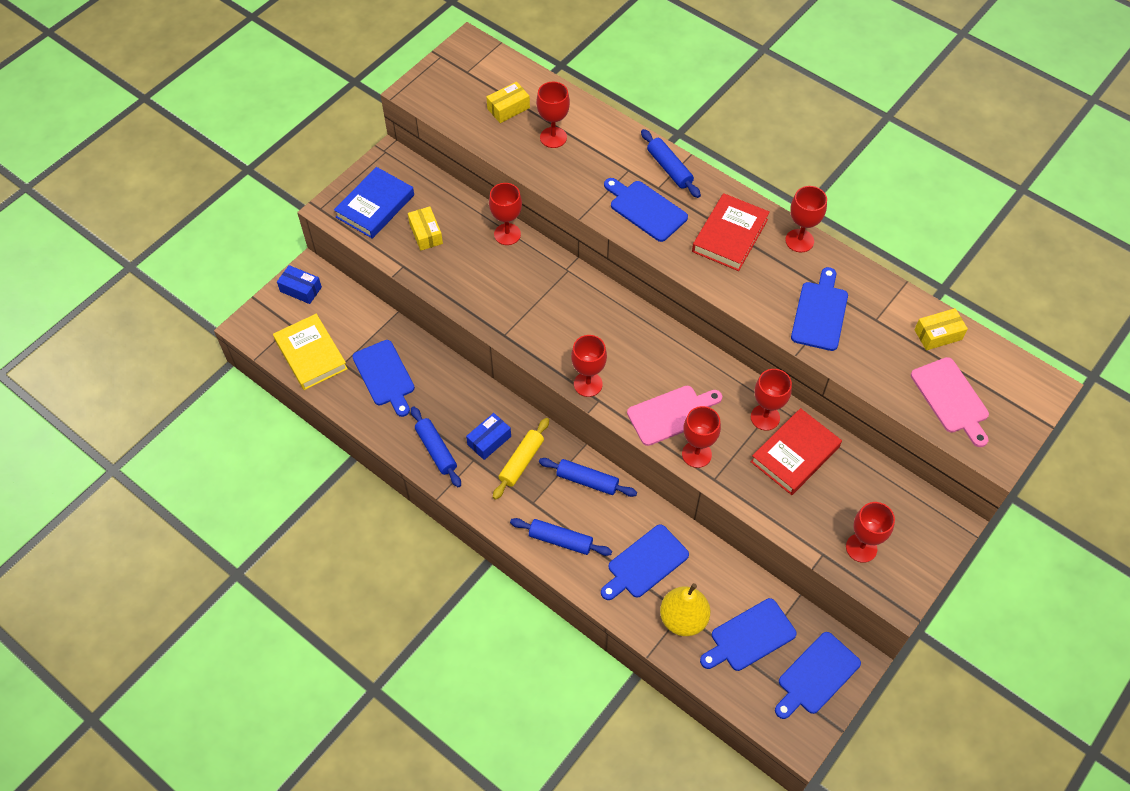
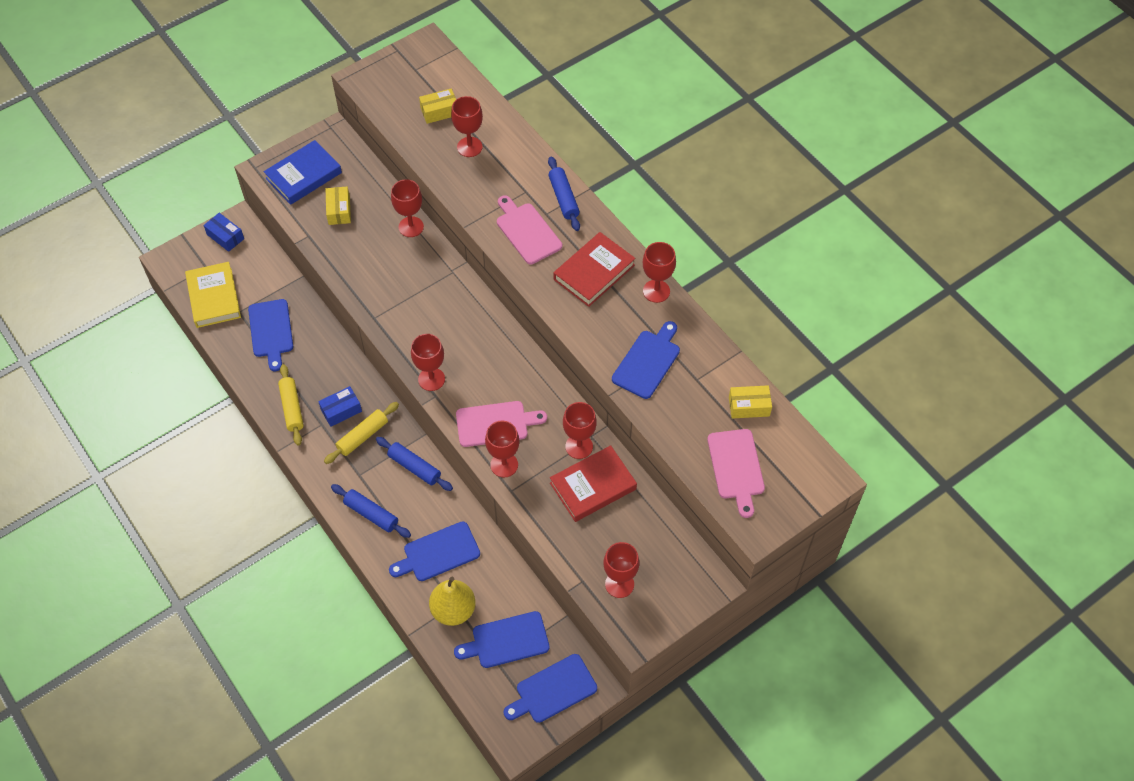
camera: 15 degrees right, 0 degrees up
blue rolling pin [411,406,461,487] -> yellow rolling pin [278,364,304,445]
blue cutting board [604,178,688,242] -> pink cutting board [497,195,562,264]

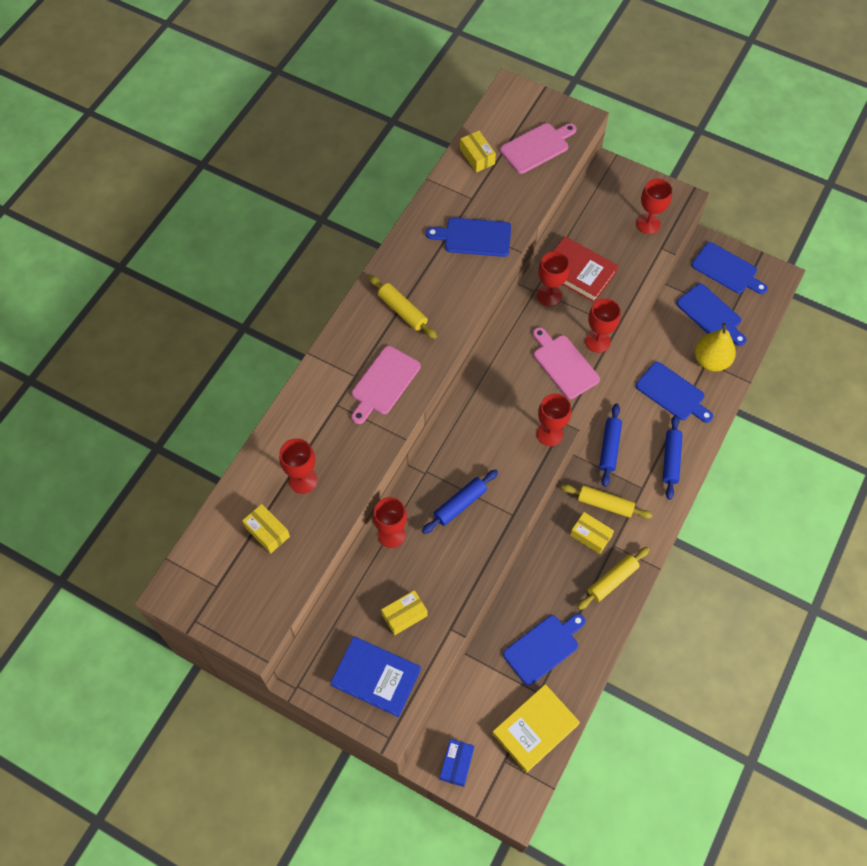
camera: 115 degrees left, 5 degrees up
blue box [318,386,362,427] -> yellow box [570,512,614,554]
blue rolling pin [548,157,580,231] -> blue rolling pin moved to [422,470,498,534]
red book [553,232,635,307] -> yellow rolling pin [369,275,437,339]
red goblet [643,242,676,303] -> none

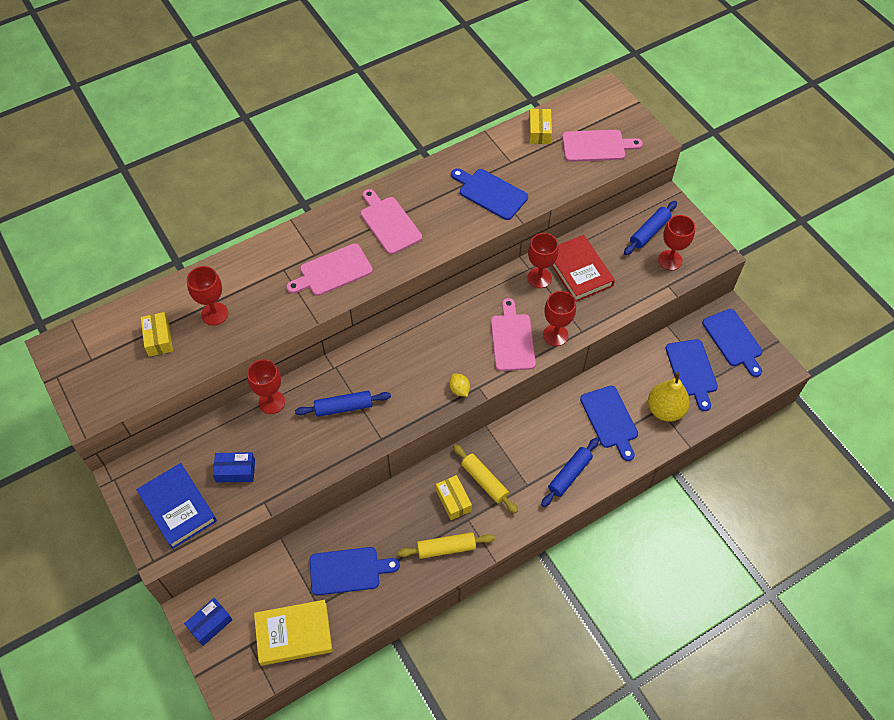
camera: 30 degrees right, 5 degrees down
yellow rolling pin [369,275,437,339] -> pink cutting board [360,189,422,254]
yellow box [381,590,428,635] -> blue box [213,452,255,483]
red goblet [537,393,571,446] -> yellow lemon [449,374,470,397]
blue rolling pin [599,404,622,487] -> blue rolling pin moved to [624,201,677,255]

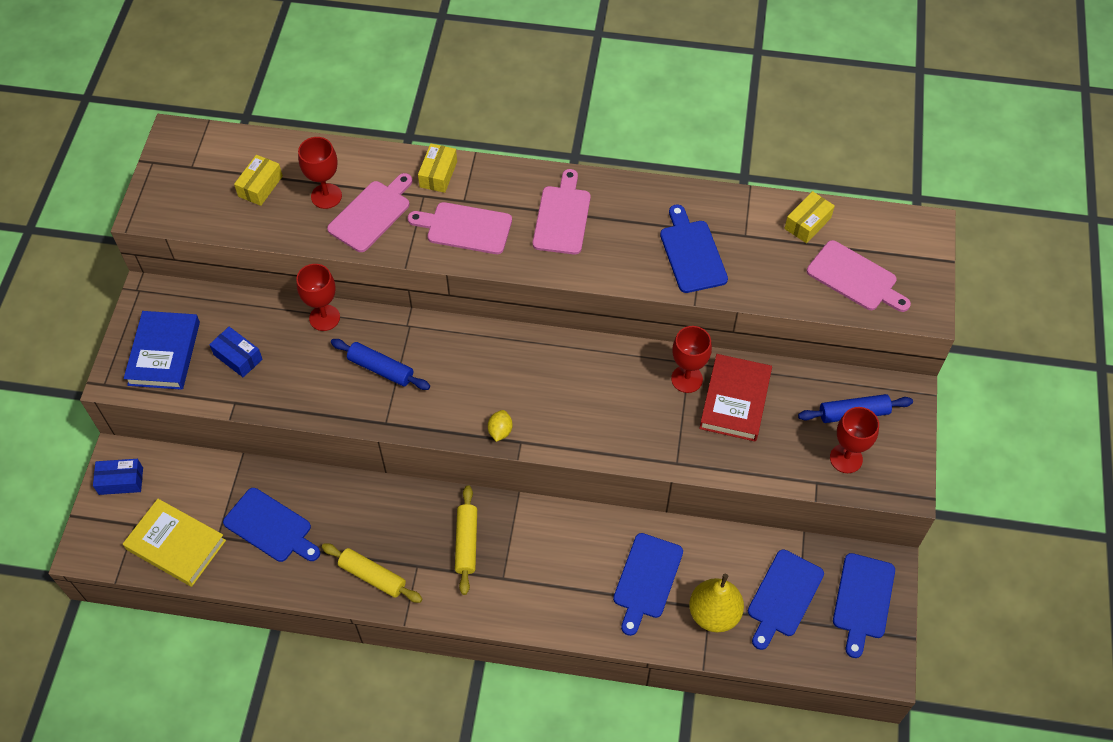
camera: 40 degrees right, 0 degrees up
yellow box [436,475,472,520] -> yellow box moved to [418,143,457,193]
pink cutting board [491,298,536,371] -> pink cutting board moved to [327,173,412,252]
blue rolling pin [541,437,599,507] -> none
red goblet [543,291,576,346] -> none

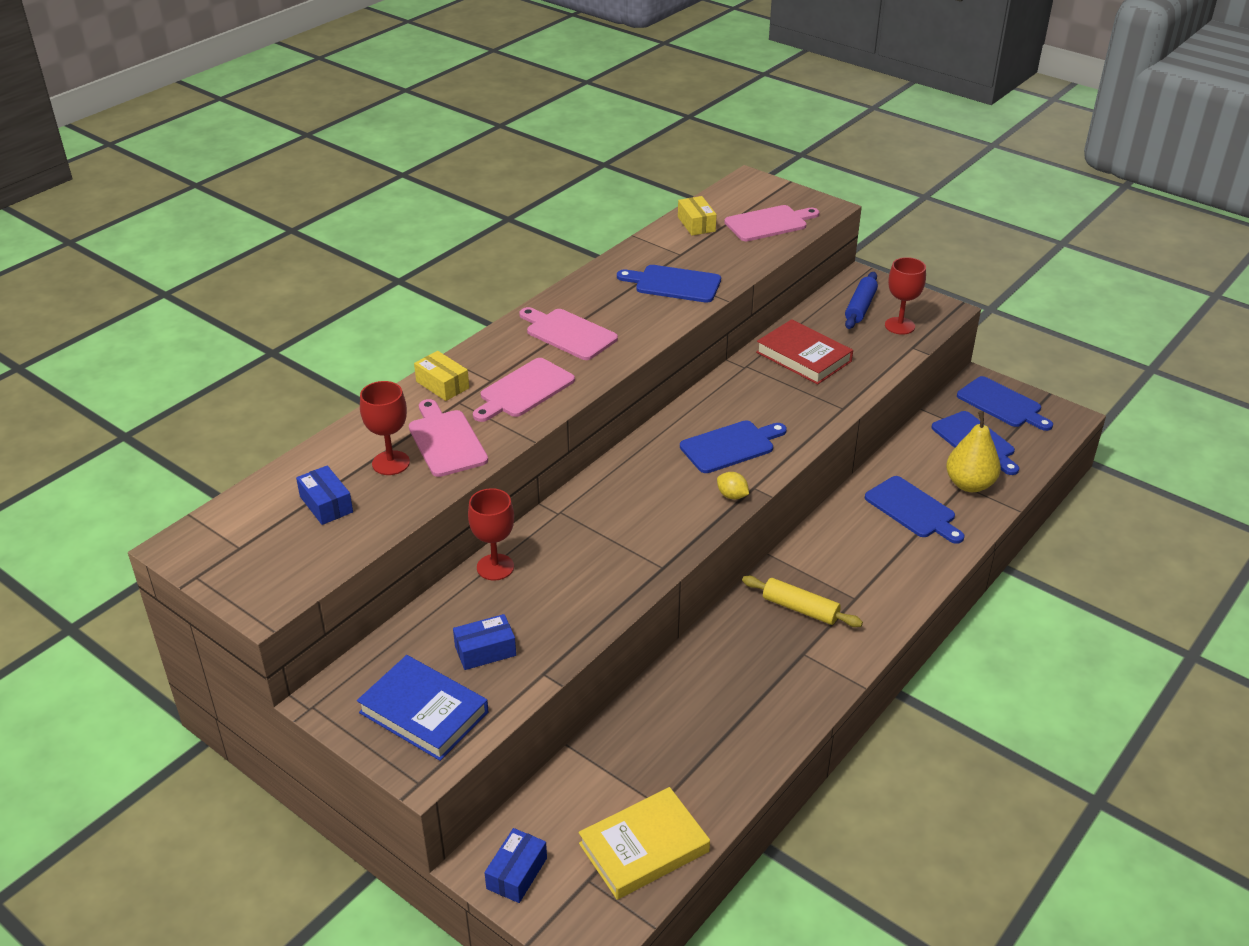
camera: 60 degrees left, 20 degrees down
blue cutting board [223,488,320,562] -> blue cutting board moved to [680,420,787,473]
yellow box [234,155,283,206] -> blue box [296,465,353,525]
yellow rolling pin [322,543,423,603] -> none
blue rolling pin [331,339,430,390] -> none
red goblet [671,326,712,393] -> none

